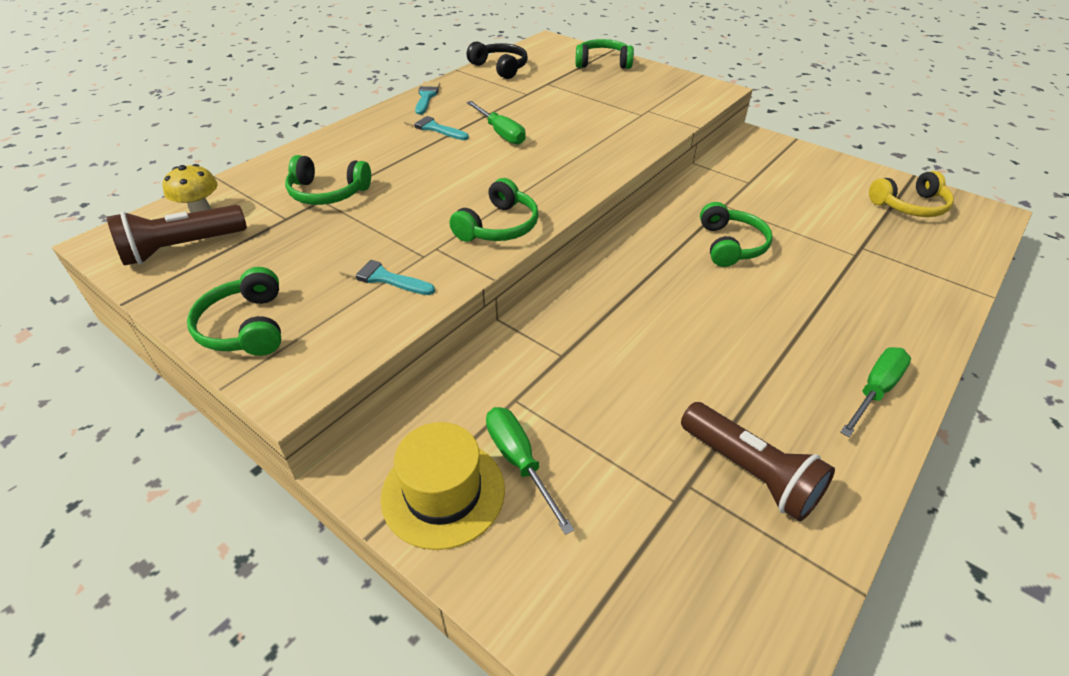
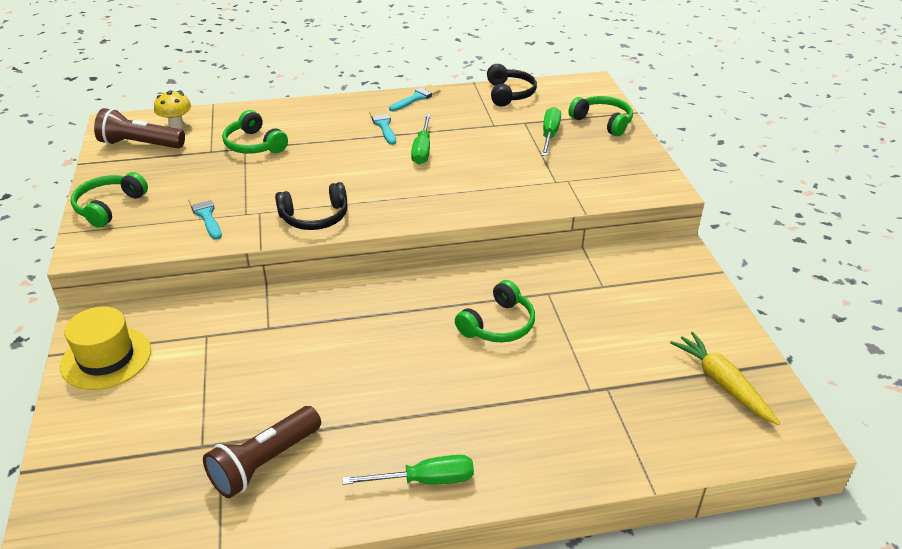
camera: 40 degrees right, 5 degrees down
green headphones [449,178,539,242] -> black headphones [275,182,348,230]
green screwdriver [486,407,574,535] -> green screwdriver moved to [541,107,561,156]
brown flashlight [681,402,835,521] -> brown flashlight turned 45 degrees clockwise [203,406,321,498]
yellow headphones [869,171,954,217] -> yellow carrot [670,332,780,425]

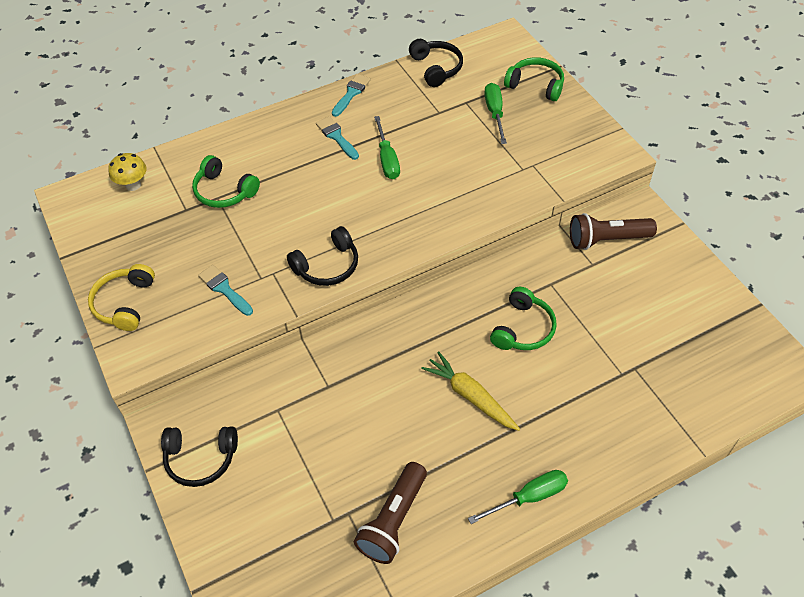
camera: 15 degrees left, 15 degrees up
yellow hat [60,307,151,390] -> black headphones [161,426,238,487]
green headphones [71,172,148,228] -> yellow headphones [88,264,155,331]
brown flashlight [94,108,185,148] -> brown flashlight moved to [570,213,657,250]
yellow carrot [670,332,780,425] -> yellow carrot moved to [421,351,520,431]

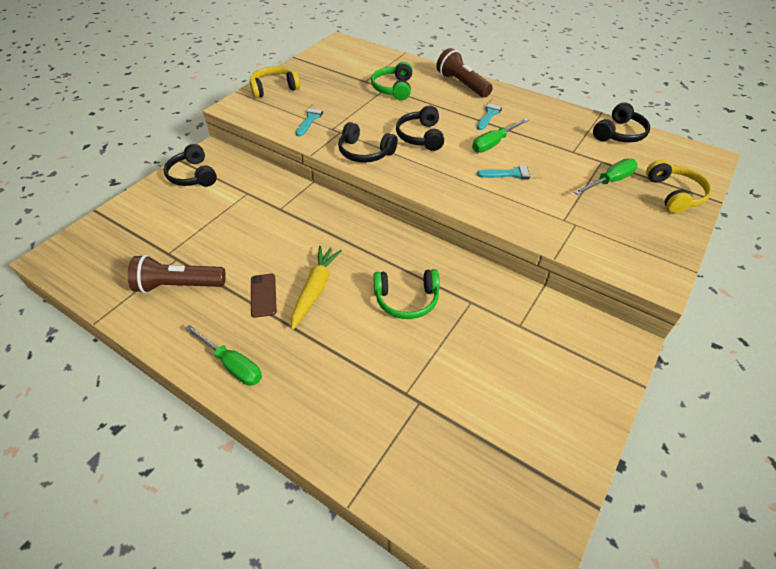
camera: 60 degrees right, 5 degrees down
yellow mushroom [108,153,147,191] -> none
turquoise brush [332,74,371,117] -> turquoise brush moved to [477,165,543,179]
green headphones [504,57,564,101] -> yellow headphones [646,160,712,213]
brown flashlight [570,213,657,250] -> brown flashlight moved to [436,48,493,98]
none -> brown phone [251,274,277,318]
none -> black headphones [396,106,444,151]

